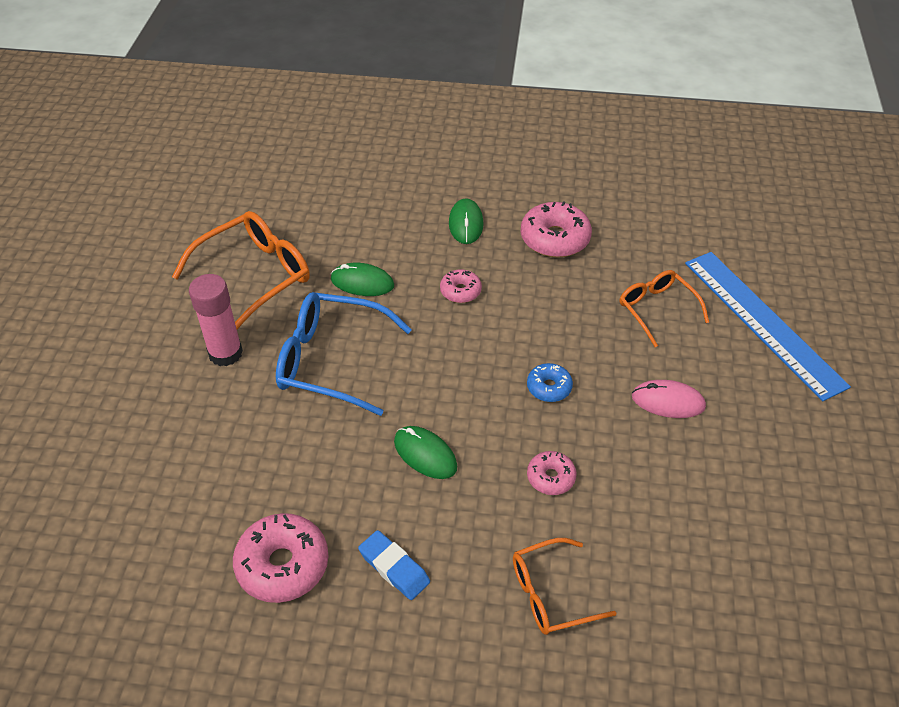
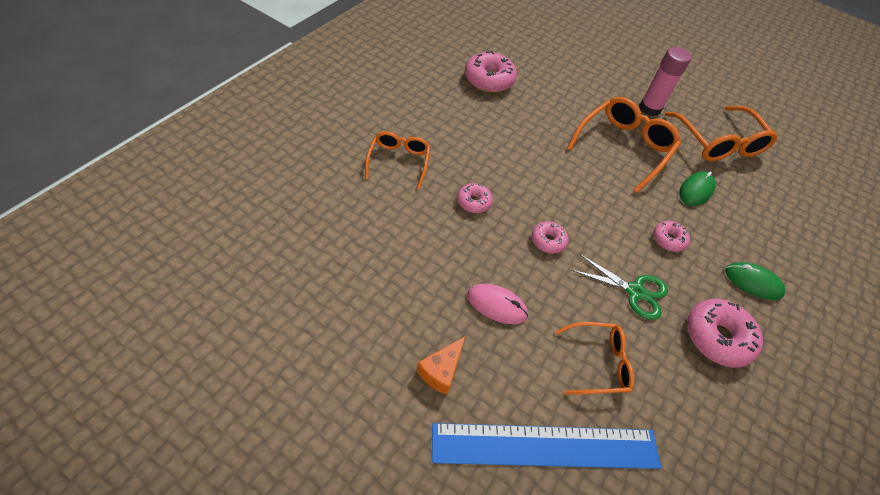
camera: 110 degrees right, 5 degrees up
blue glasses [276,292,412,416] -> orange glasses [567,97,681,193]
blue eraser [358,530,430,600] -> none
green mouse [394,426,457,479] -> none
blue donut [527,363,573,402] -> pink donut [532,221,569,253]
pink mouse [632,380,706,418] -> pink mouse turned 75 degrees clockwise [467,283,528,324]
none -> orange cheese [417,337,465,395]
none -> green scissors [572,254,668,320]

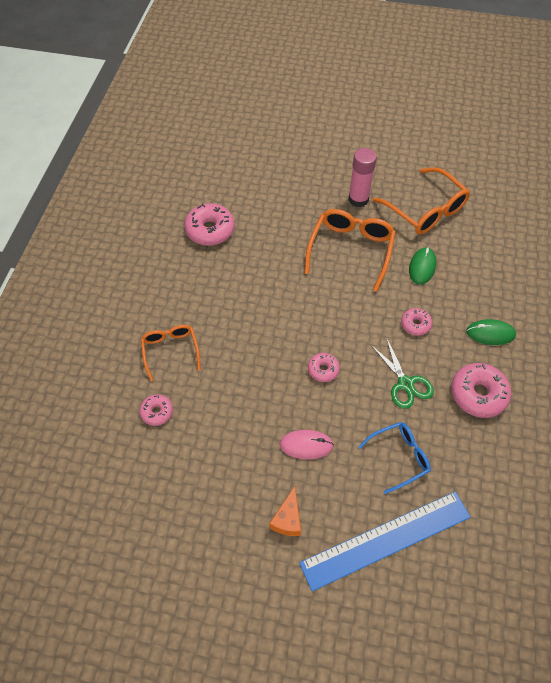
camera: 15 degrees left, 5 degrees up
pink donut [457,183,493,213] -> pink donut moved to [139,394,173,426]
orange glasses [555,322,634,395] -> blue glasses [358,422,431,494]
green scissors [572,254,668,320] -> green scissors turned 60 degrees clockwise [371,337,434,409]

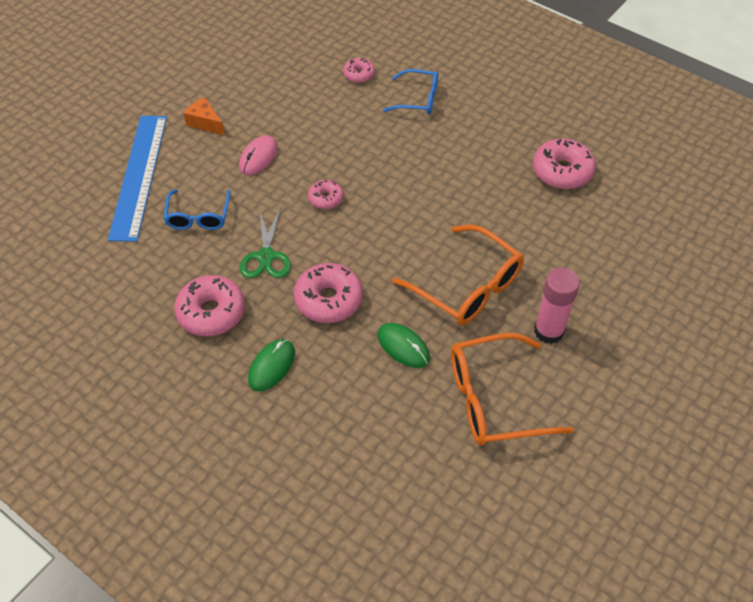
camera: 115 degrees right, 5 degrees down
orange glasses [141,325,200,381] -> blue glasses [383,69,438,114]
green scissors [371,337,434,409] -> green scissors turned 90 degrees counterclockwise [240,209,291,278]
pink donut [401,308,432,336] -> pink donut [294,263,363,323], size x1.78

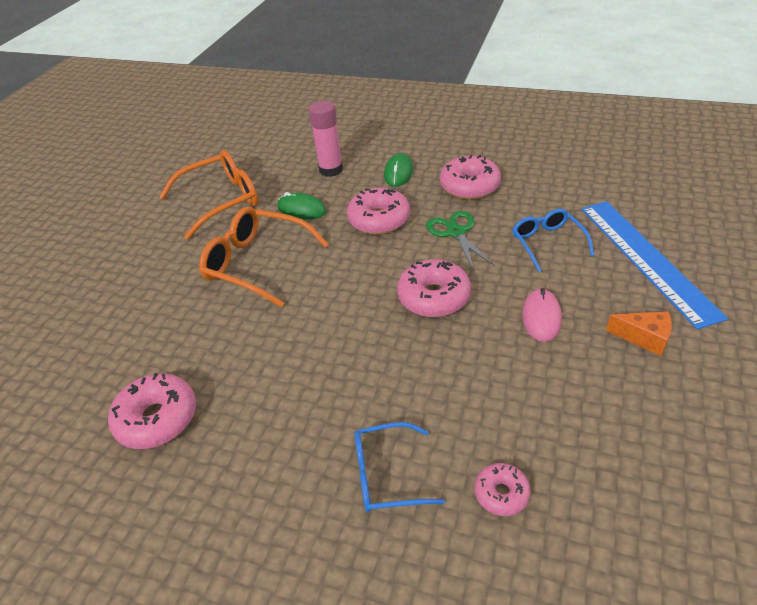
camera: 165 degrees right, 10 degrees down
pink donut [308,180,343,209] -> pink donut [397,259,471,317], size x1.78
pink glue stick [534,268,580,344] -> pink glue stick moved to [308,100,343,177]

